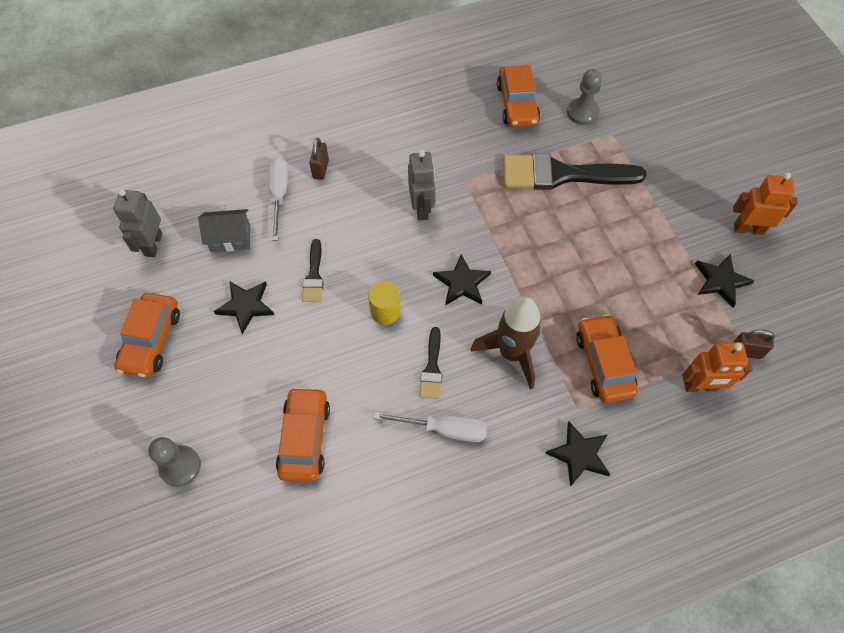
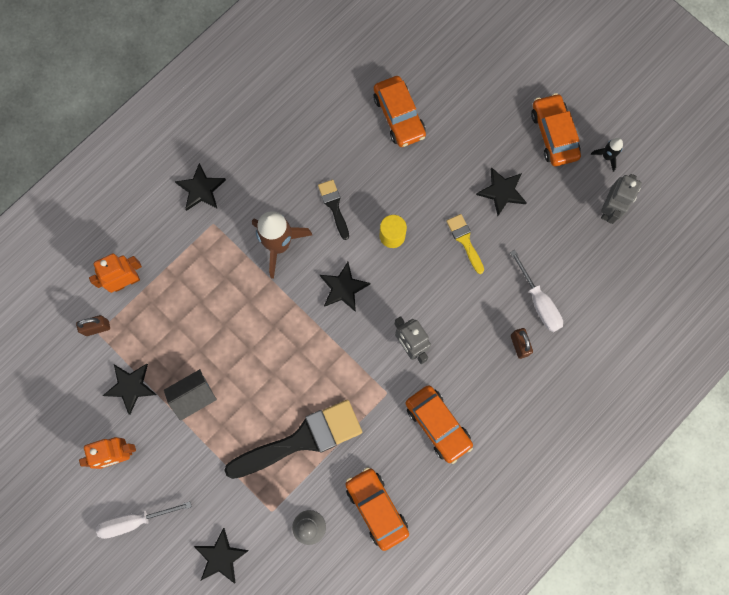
camera: 155 degrees right, 15 degrees up
grey robot [113,189,162,257] -> grey robot turned 45 degrees clockwise [601,174,642,224]
grey pawn [148,437,201,487] -> none
grey house [198,209,250,252] -> grey house moved to [164,369,217,421]
black brush [302,239,324,302] -> yellow brush [446,214,484,274]
white screwdriver [373,412,487,442] -> white screwdriver moved to [96,501,192,539]
orange car [576,314,638,403] -> orange car moved to [405,385,473,464]
none -> black star [194,528,249,584]
none -> black rocket [591,138,623,172]

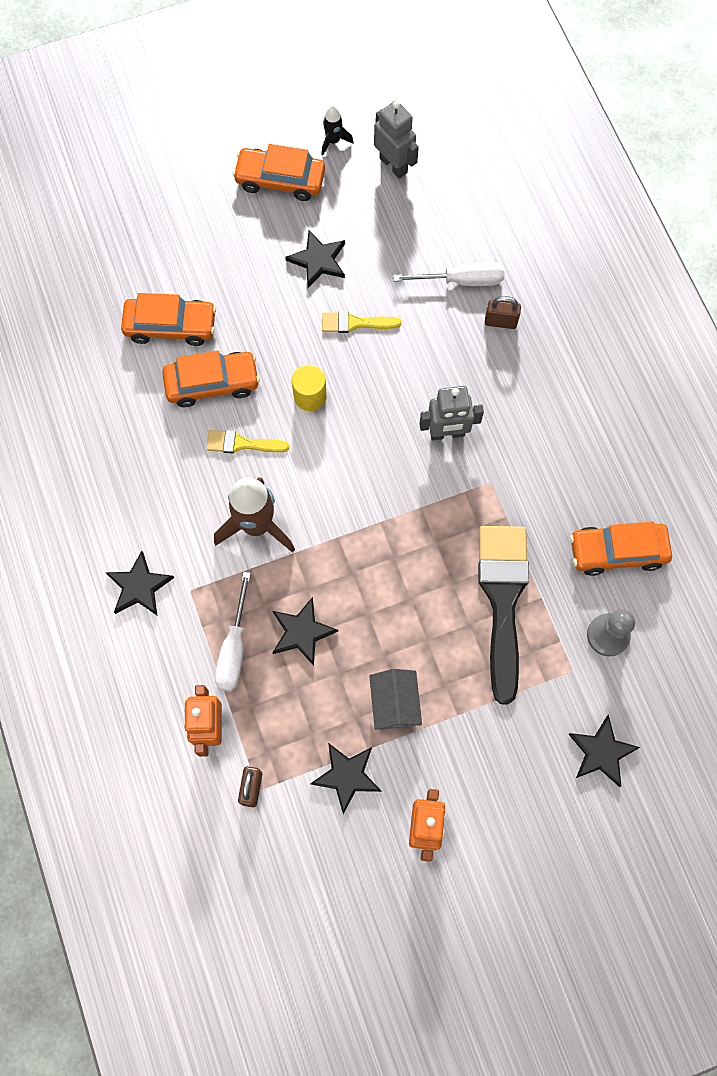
camera: 65 degrees left, 5 degrees down
white screwdriver [96,501,192,539] -> white screwdriver moved to [215,572,251,691]
black brush [318,180,349,240] -> yellow brush [206,430,289,453]
black star [320,262,370,312] -> black star moved to [273,597,338,666]
orange car [405,385,473,464] -> orange car moved to [162,351,260,407]

